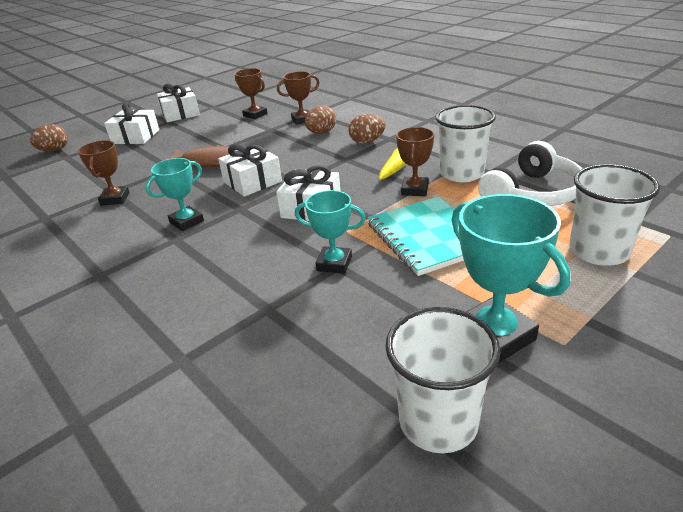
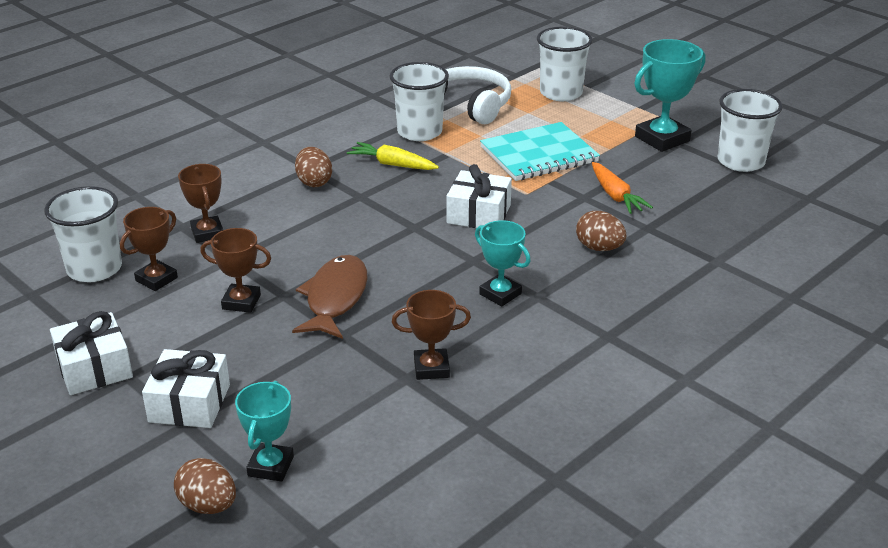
camera: 95 degrees left, 0 degrees up
white gift [218,144,282,197] -> none
turquoise trophy [295,190,366,274] -> turquoise trophy moved to [235,381,294,482]
brown egg [305,106,336,134] -> brown egg moved to [576,211,626,251]
brown trophy [396,127,434,196] -> brown trophy moved to [200,228,271,313]
none -> white cup [44,186,122,282]
none -> orange carrot [592,162,653,214]

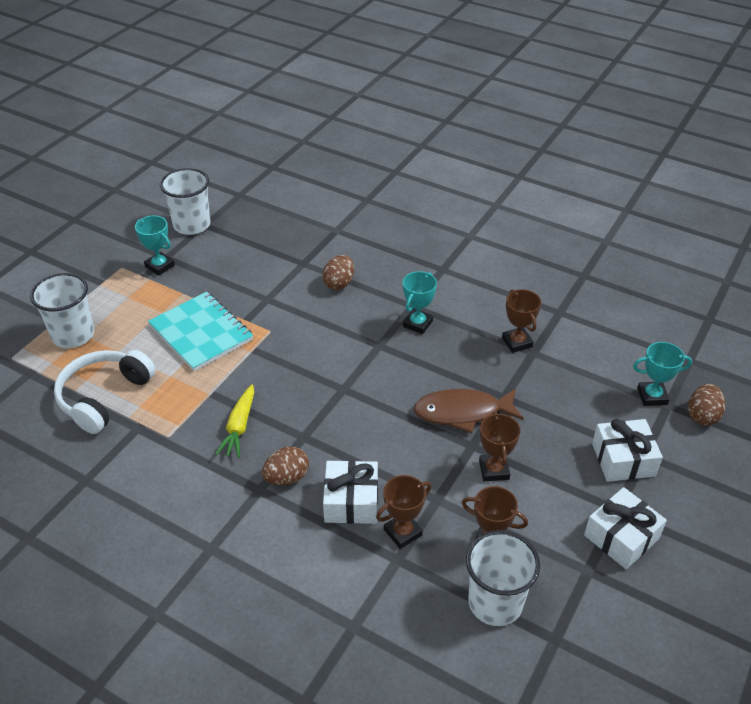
camera: 105 degrees left, 10 degrees up
white cup [389,62,449,141] -> none
white gift [447,164,512,228] -> white gift moved to [323,460,378,524]
orange carrot [592,162,653,214] -> none
turquoise trophy [634,39,705,152] -> turquoise trophy [135,216,175,276], size x0.63

